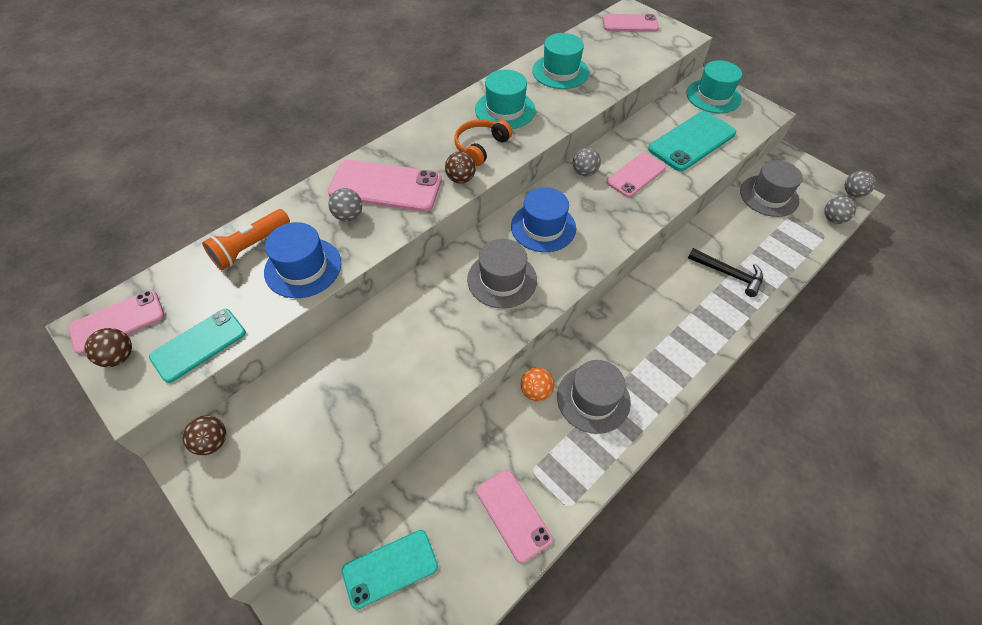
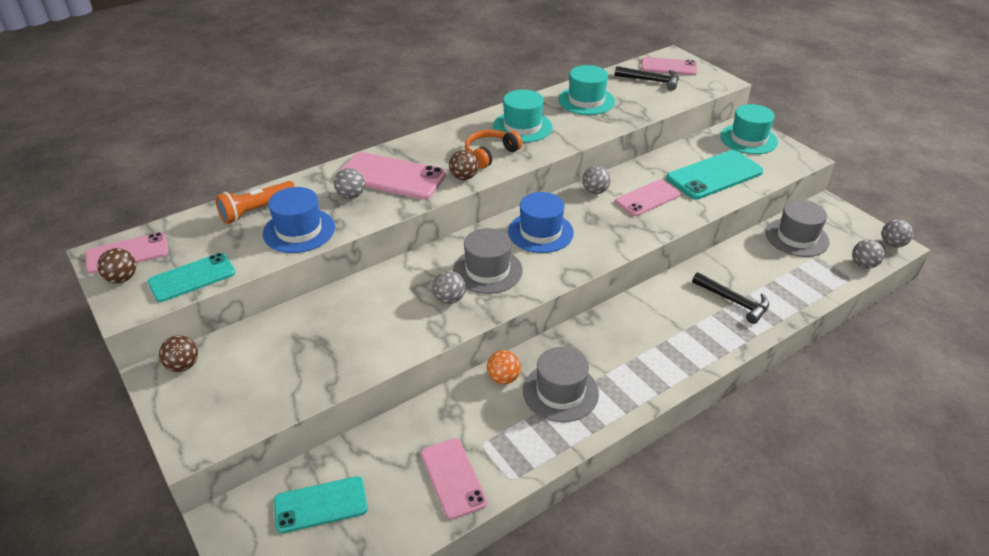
camera: 10 degrees right, 15 degrees down
none -> grey ball [432,271,466,304]
none -> black hammer [615,66,679,90]

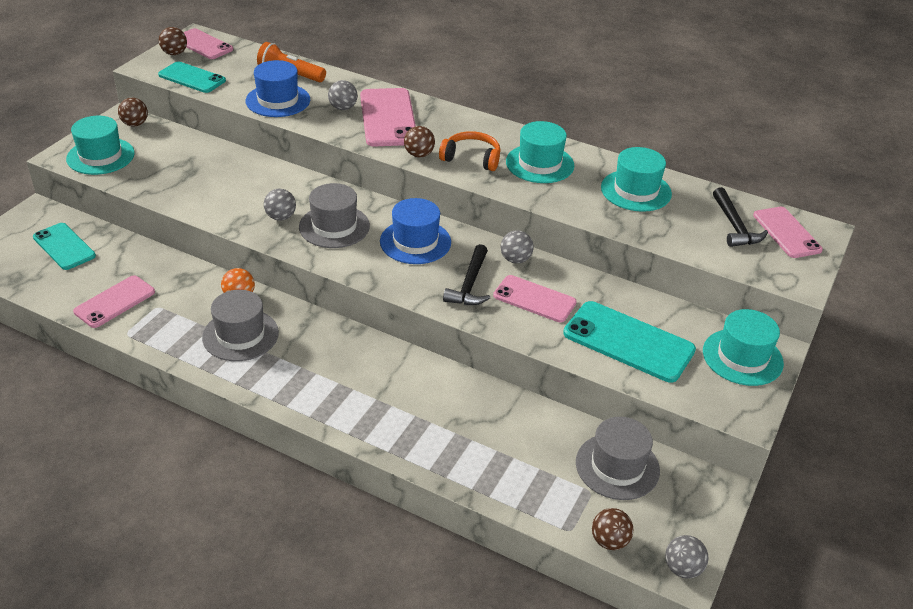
camera: 60 degrees right, 0 degrees up
black hammer [692,272,769,324] -> black hammer moved to [443,244,490,305]
grey ball [852,239,884,269] -> brown ball [592,508,633,550]
none -> turquoise hat [66,116,135,175]

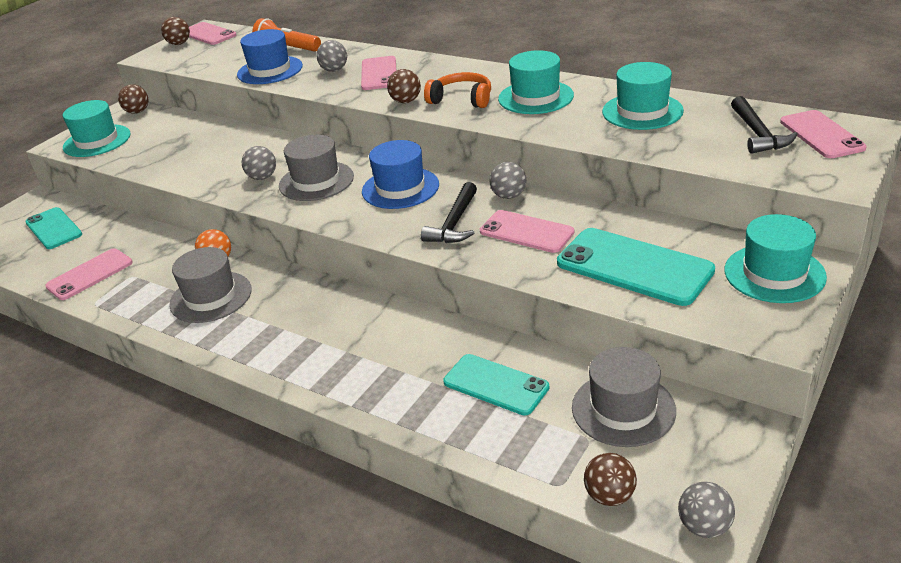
camera: 10 degrees right, 5 degrees down
turquoise phone [158,61,226,93] -> turquoise phone moved to [443,354,549,416]
pink phone [360,88,416,146] -> pink phone [361,56,396,90], size x0.66

